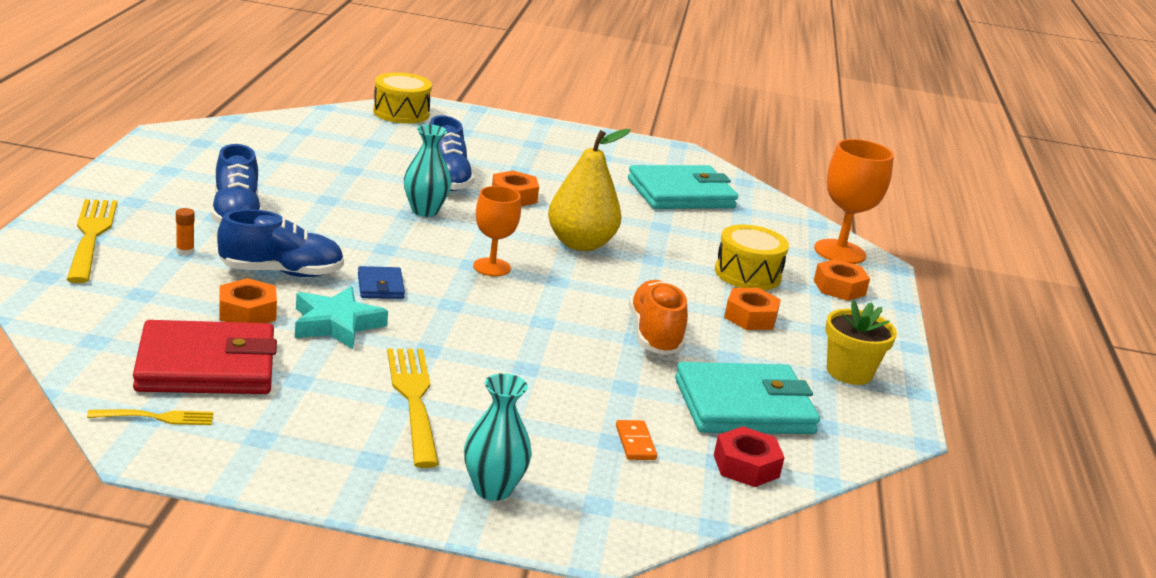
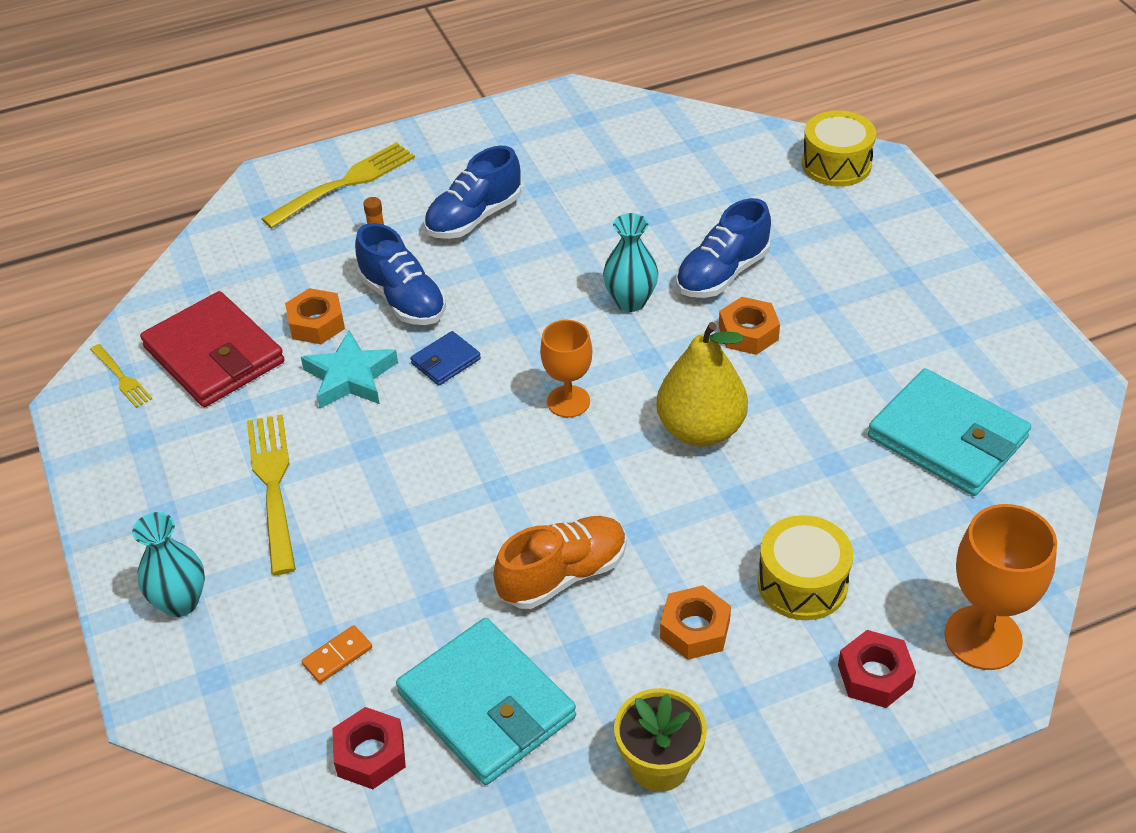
camera: 65 degrees right, 20 degrees up
yellow fork [387,349,439,468] -> yellow fork turned 60 degrees counterclockwise [247,414,296,575]
orange nut [814,259,870,301] -> red nut [838,630,916,708]

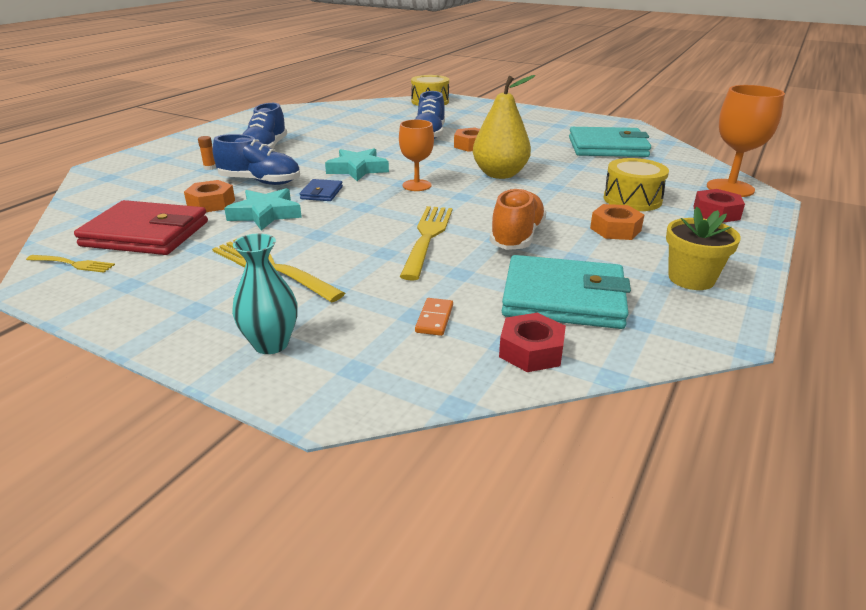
camera: 40 degrees left, 15 degrees down
yellow fork [262,142,415,228] -> yellow fork moved to [400,206,452,281]
turquoise vase [603,213,658,312] -> none
none -> turquoise star [325,148,389,181]

